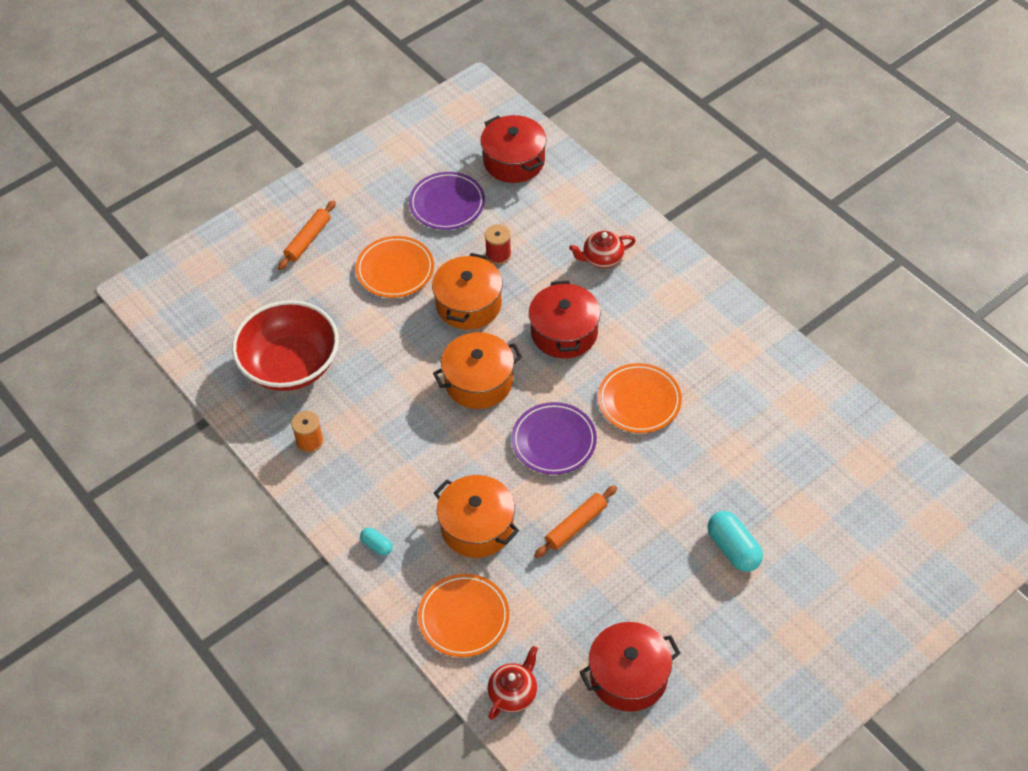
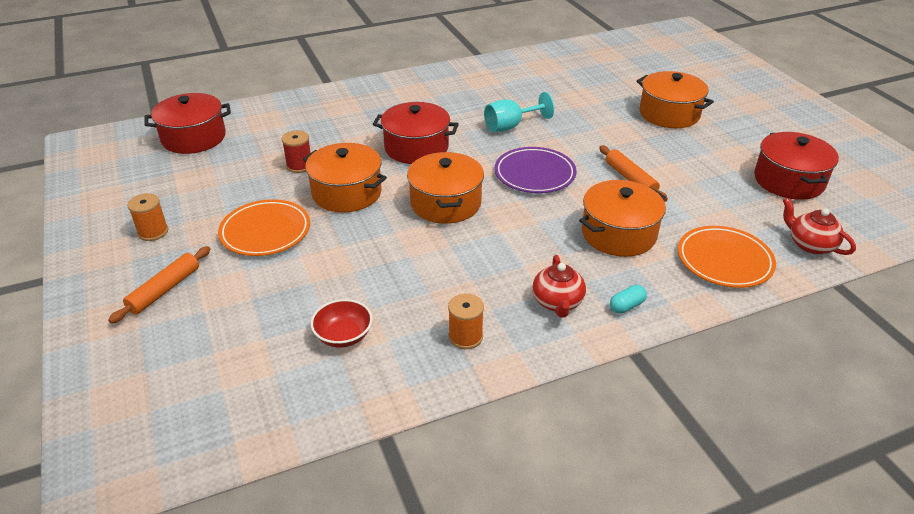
camera: 75 degrees left, 15 degrees down
red bowl [232,300,339,391] -> red bowl [311,299,373,347], size x0.45
orange rolling pin [278,201,336,270] -> orange rolling pin turned 75 degrees clockwise [108,246,211,324]
purple plate [409,172,485,230] -> none
red teapot [569,231,636,268] -> red teapot moved to [532,255,586,318]
orange plate [598,363,682,433] -> turquoise goblet [484,92,554,132]
turquoise capsule [707,511,763,572] -> orange pot [637,71,714,128]
none -> orange spool [127,193,168,241]

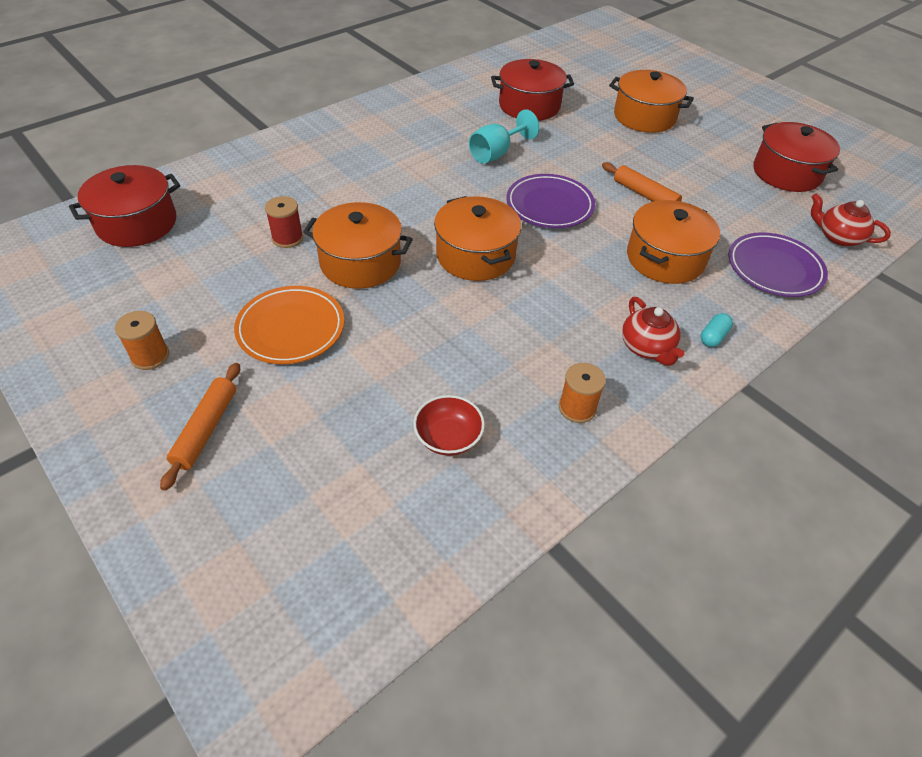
camera: 20 degrees left, 10 degrees up
red pot [373,102,459,164] -> red pot moved to [491,59,574,121]
orange plate [678,226,776,288] -> purple plate [728,232,828,297]

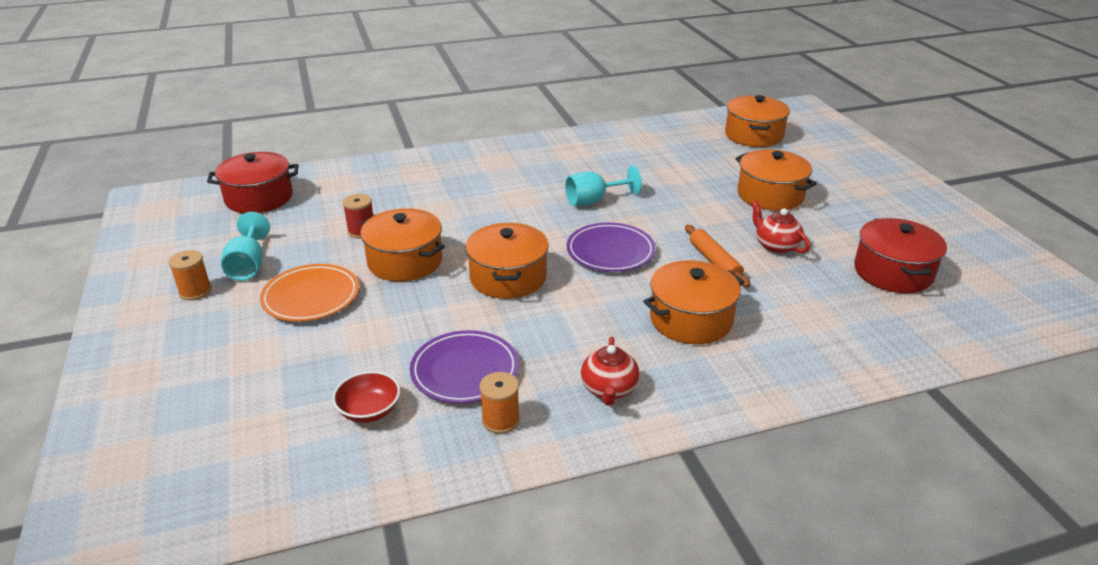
camera: 25 degrees right, 15 degrees down
orange rolling pin [160,363,240,491] -> none
red pot [491,59,574,121] -> none
turquoise capsule [701,313,733,347] -> none
purple plate [728,232,828,297] -> purple plate moved to [410,330,519,403]
red teapot [811,193,891,247] -> red teapot moved to [751,200,810,254]
none -> turquoise goblet [221,212,270,281]
none -> orange pot [725,95,790,147]

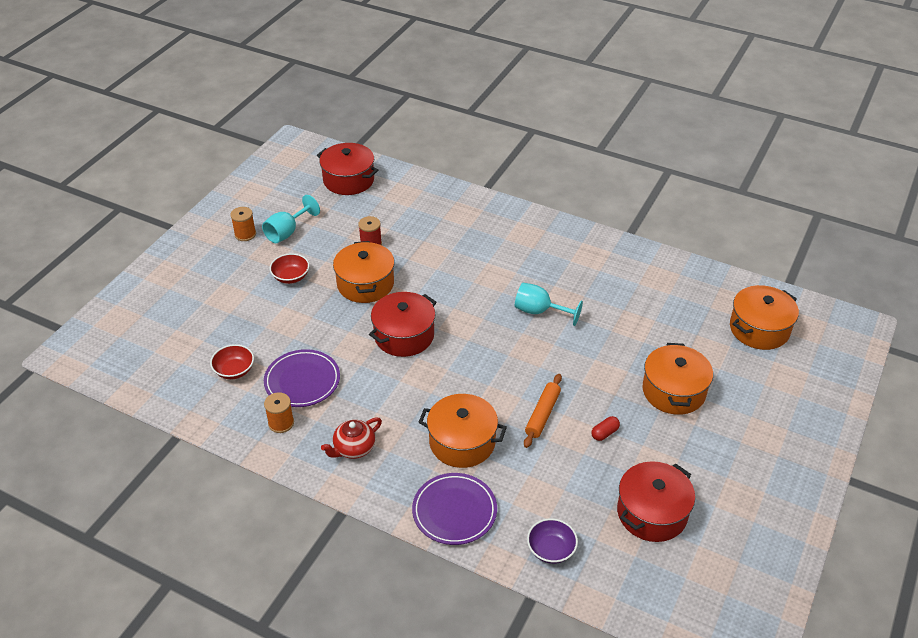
camera: 45 degrees right, 10 degrees up
orange plate [260,264,359,322] -> red bowl [270,253,309,284]
orange pot [465,223,549,299] -> red pot [369,292,437,357]
purple plate [567,223,656,272] -> purple plate moved to [412,473,497,545]
red teapot [751,200,810,254] -> red capsule [591,416,620,441]
none -> purple bowl [527,518,578,564]

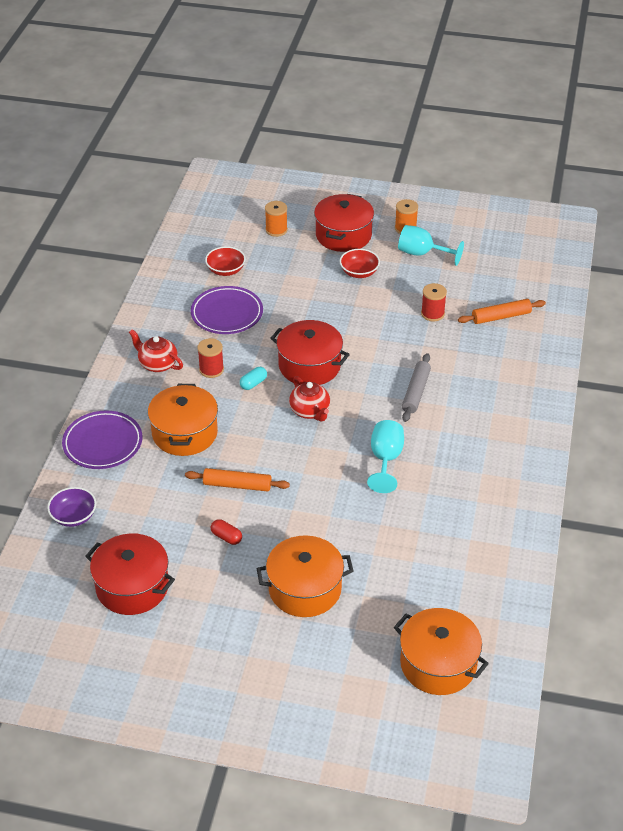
camera: 75 degrees right, 0 degrees up
orange spool [264,392,294,433] -> orange spool moved to [265,201,288,237]
red pot [317,143,378,195] -> red pot moved to [314,194,374,252]
orange pot [333,241,395,303] -> none
none -> red spool [197,338,224,378]
none -> turquoise capsule [240,367,267,390]
none -> red teapot [289,376,330,422]
none -> grey rolling pin [402,353,431,422]
none -> orange rolling pin [458,299,546,324]

